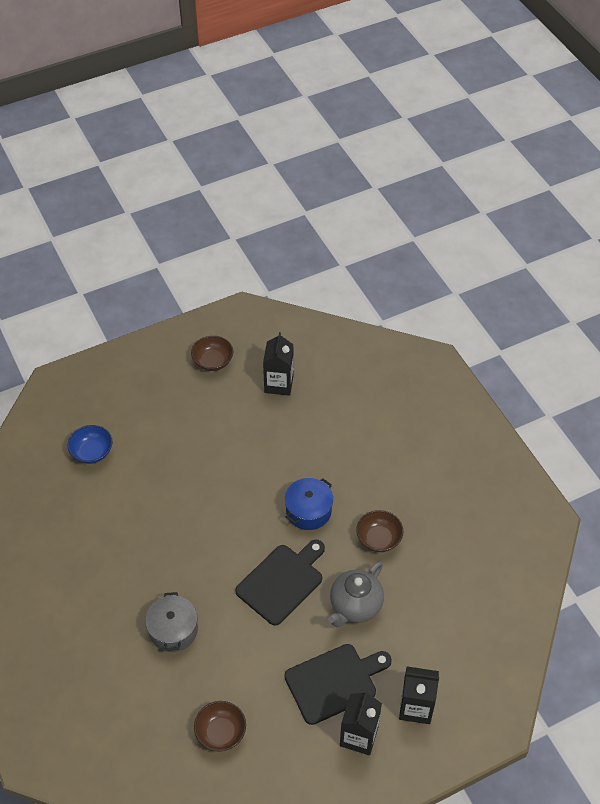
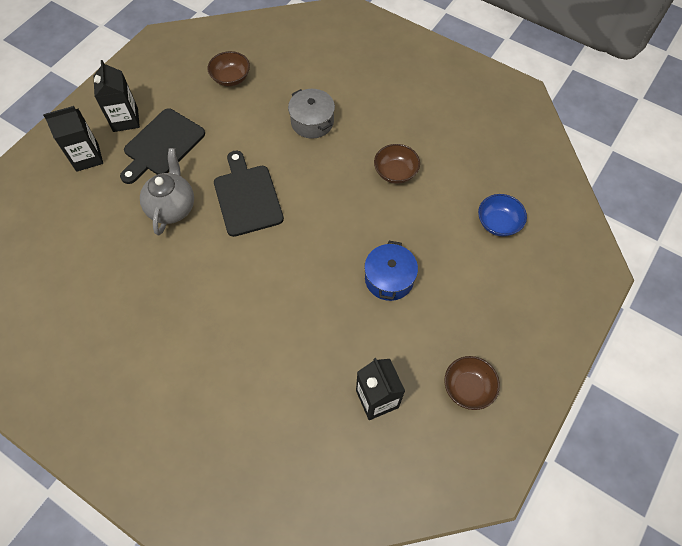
camera: 150 degrees right, 10 degrees up
black cutting board [235,540,325,626] -> black cutting board turned 150 degrees clockwise [214,151,284,237]
blue pot [285,478,333,530] -> blue pot moved to [364,241,418,301]
brown bowl [356,510,403,552] -> brown bowl moved to [374,144,420,184]

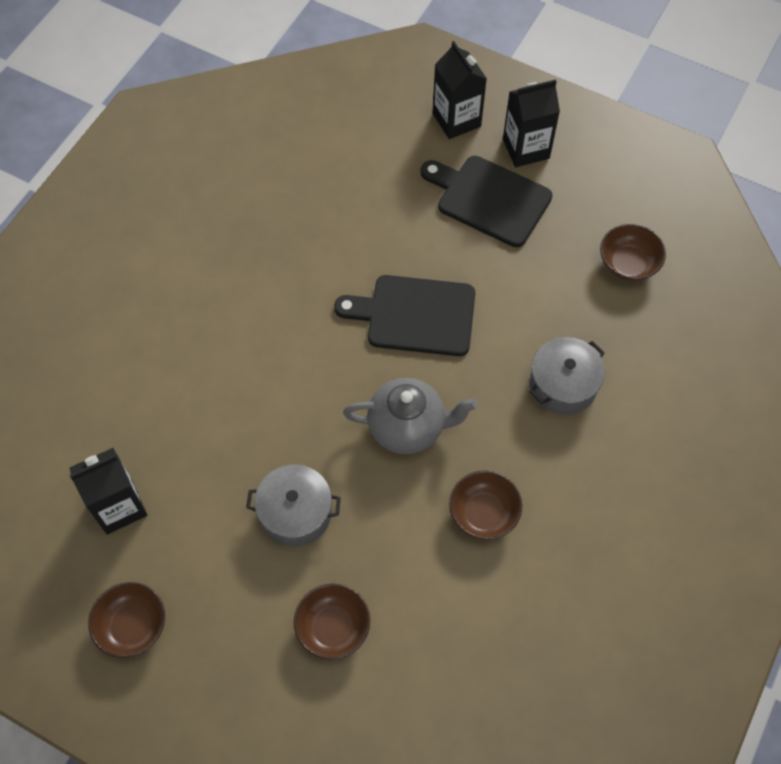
camera: 85 degrees right, 0 degrees up
grey teapot [140,148,194,235] -> grey teapot moved to [343,378,477,454]
black cutting board [214,151,284,237] -> black cutting board turned 150 degrees counterclockwise [334,275,475,356]
blue pot [364,241,418,301] -> grey pot [246,465,341,547]
blue bowl [478,194,527,237] -> none
none -> brown bowl [294,584,370,660]

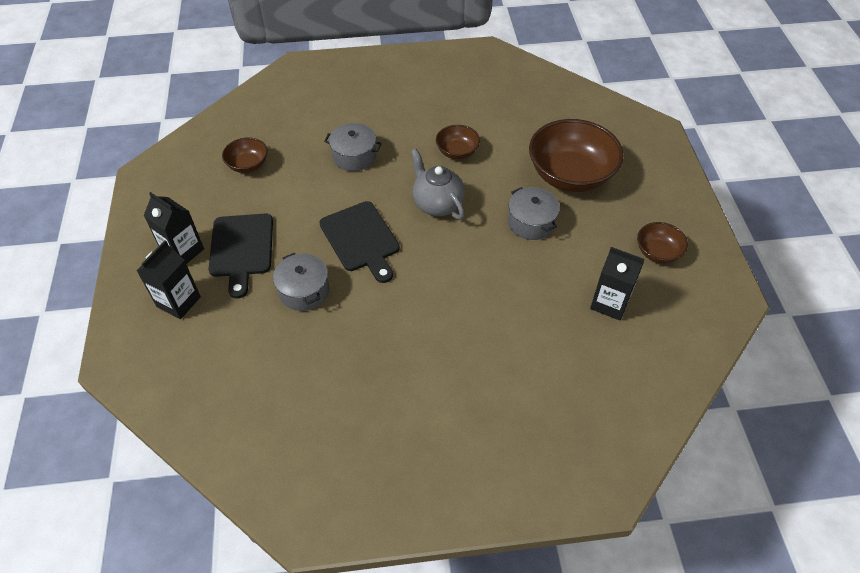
camera: 125 degrees left, 10 degrees down
brown bowl [294,584,370,660] -> brown bowl [529,119,624,192], size x2.01
none -> grey pot [273,253,329,311]

